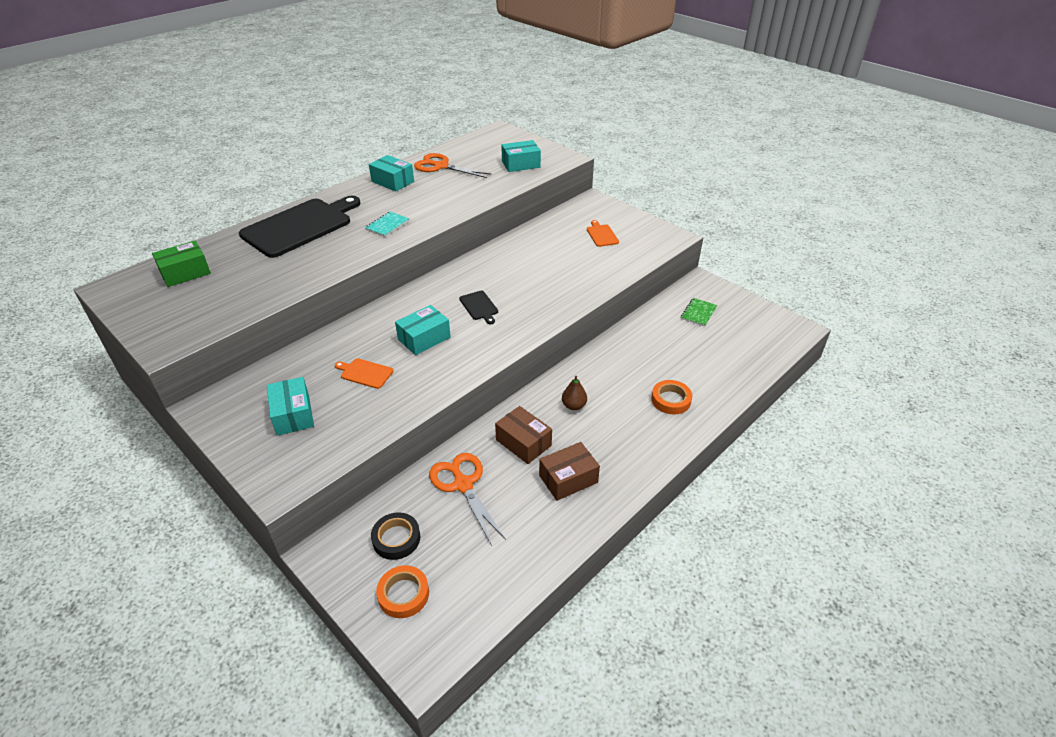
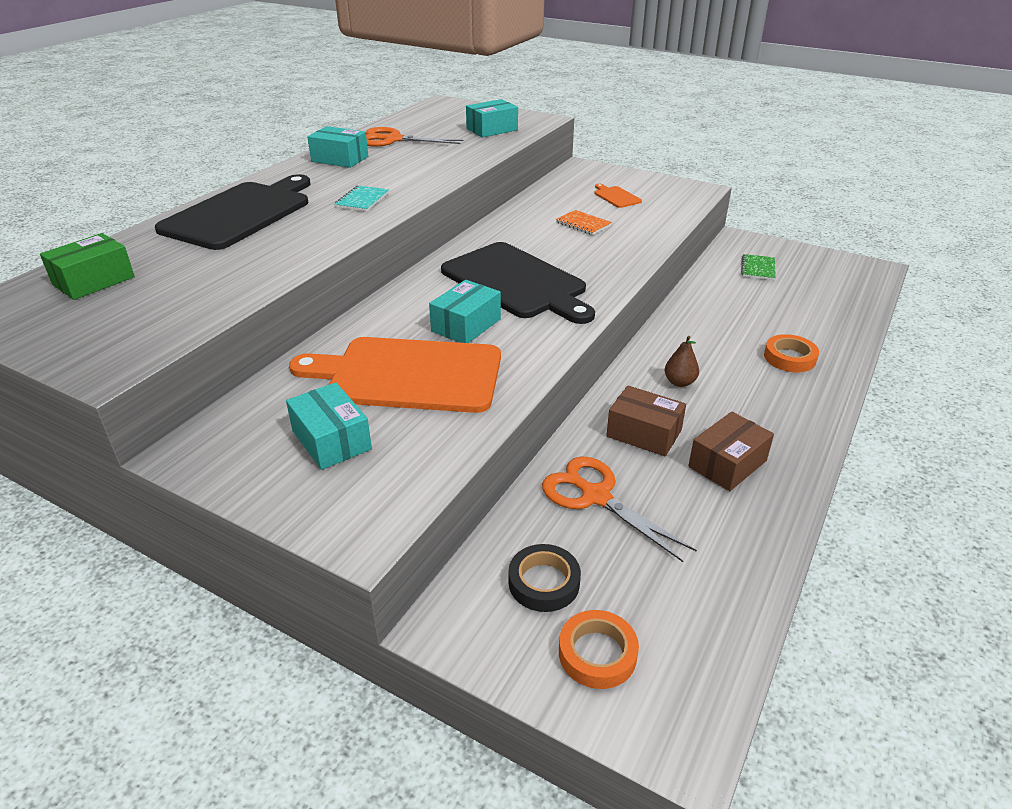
camera: 15 degrees left, 5 degrees down
orange cutting board [335,358,394,389] -> orange cutting board [289,337,501,413], size x2.44
black cutting board [459,291,498,324] -> black cutting board [441,242,595,324], size x2.44
none -> orange notebook [556,210,612,235]

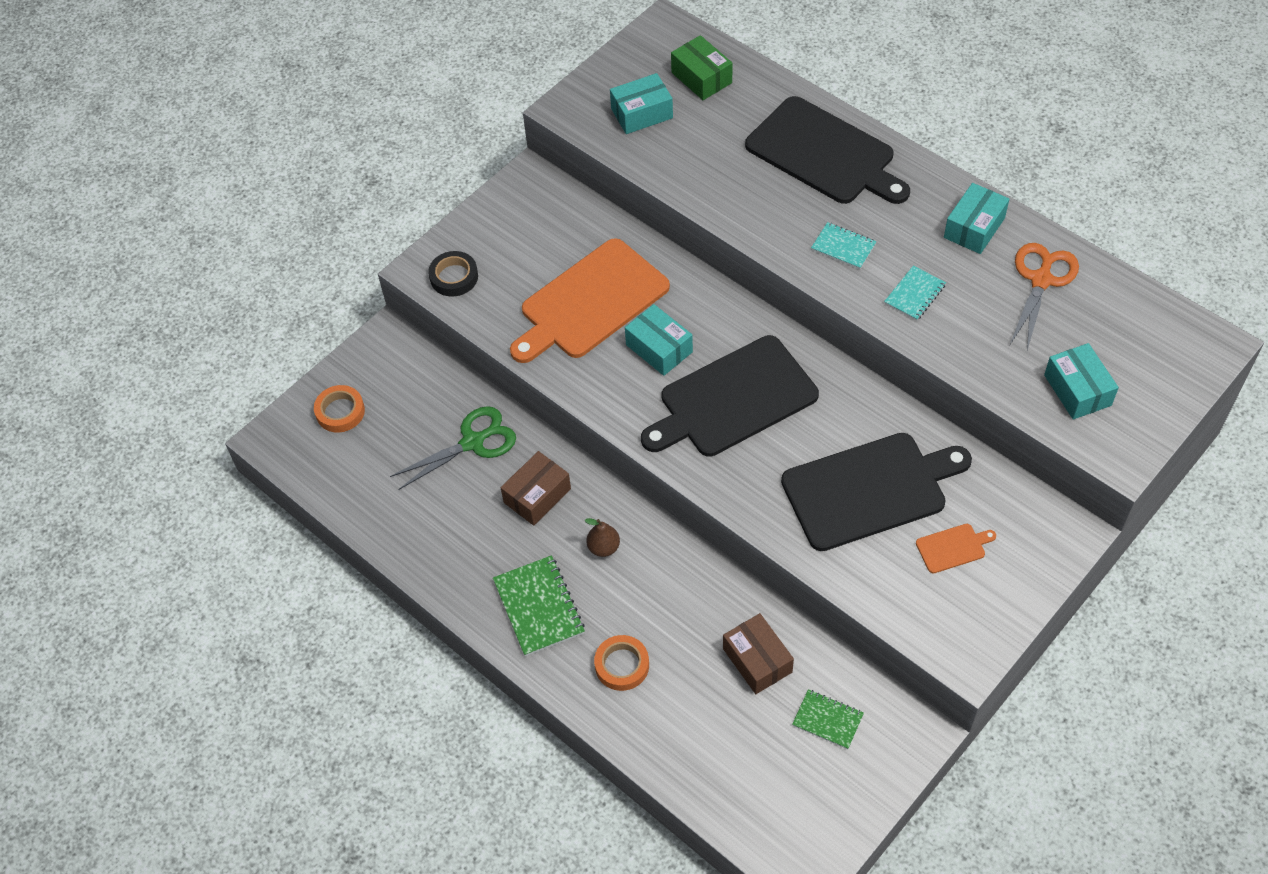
camera: 105 degrees right, 20 degrees up
turquoise box [286,382,372,470] -> turquoise box moved to [610,73,673,134]
orange cutting board [289,337,501,413] -> orange cutting board turned 150 degrees counterclockwise [510,238,670,363]
black tape [509,544,581,612] -> black tape moved to [428,251,478,297]
orange scissors [542,457,697,562] -> green scissors [390,406,516,490]
orange notebook [556,210,612,235] -> black cutting board [781,433,972,551]
brown box [688,412,774,491] -> brown box moved to [723,613,794,694]
none -> green notebook [493,555,585,656]
none -> turquoise notebook [884,266,946,321]

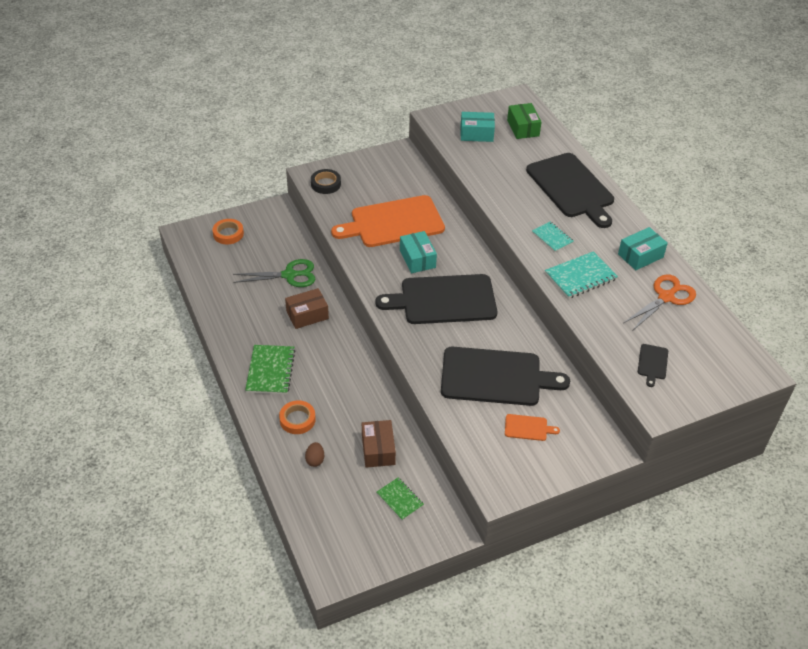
camera: 20 degrees right, 10 degrees down
brown pear [585,518,620,557] -> none
turquoise notebook [884,266,946,321] -> turquoise notebook [545,251,618,299], size x1.61
turquoise box [1044,343,1119,419] -> black cutting board [638,344,668,387]
none -> brown egg [305,442,324,467]

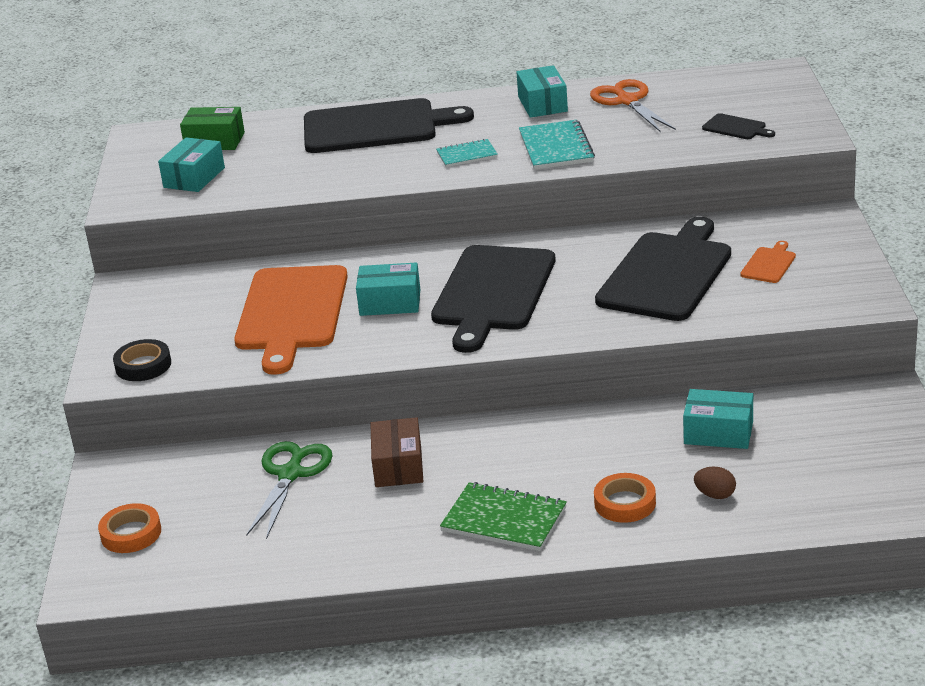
camera: 65 degrees left, 15 degrees down
brown box [362,420,396,468] -> turquoise box [683,389,753,449]
green notebook [377,477,424,520] -> none

